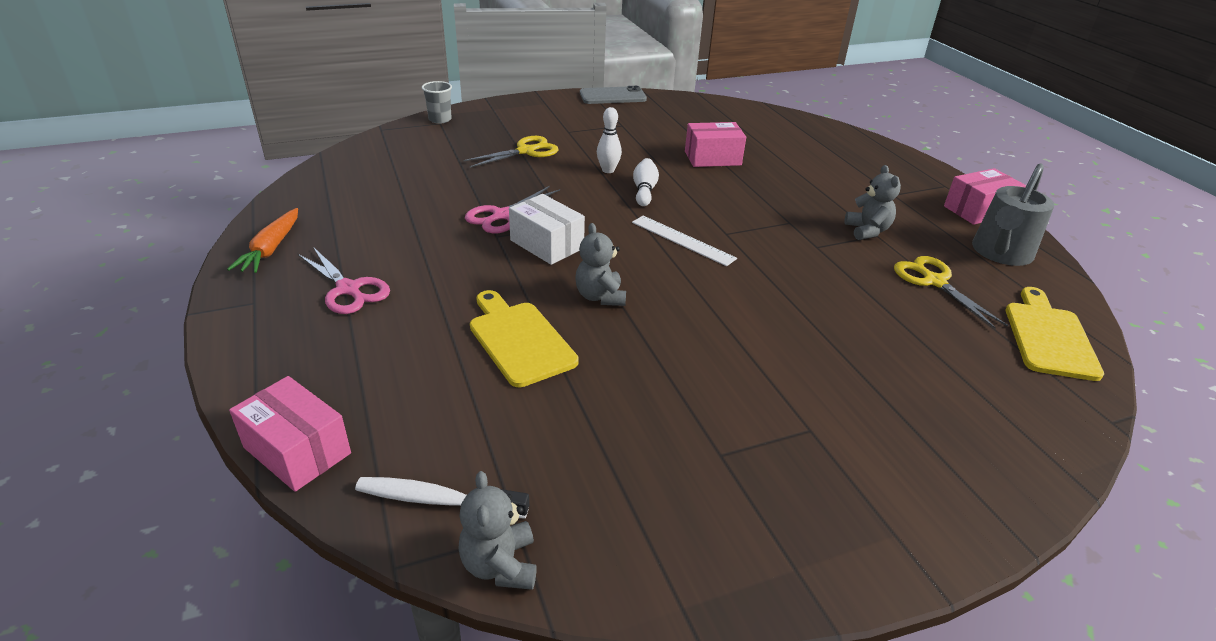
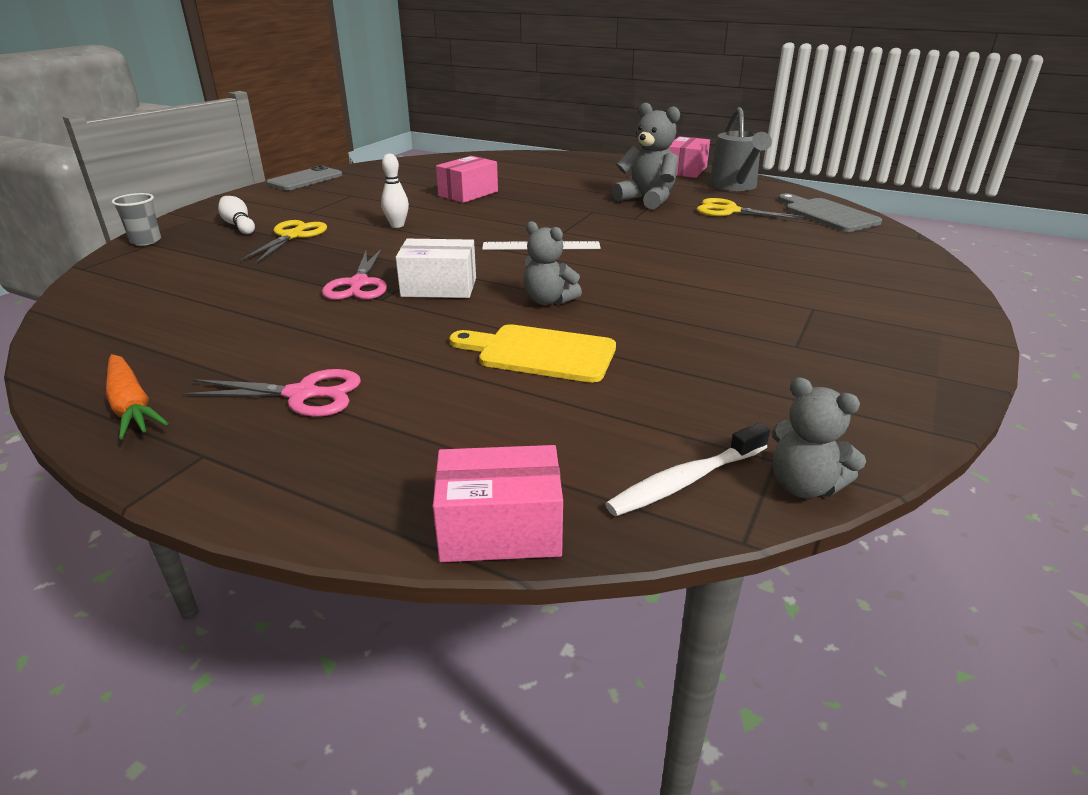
camera: 40 degrees left, 5 degrees down
white bowling pin [633,158,659,206] -> white bowling pin moved to [218,196,255,234]
grey teddy bear [844,165,901,240] -> grey teddy bear [612,103,680,209], size x1.53
yellow cutting board [1006,287,1104,381] -> grey cutting board [778,193,882,232]

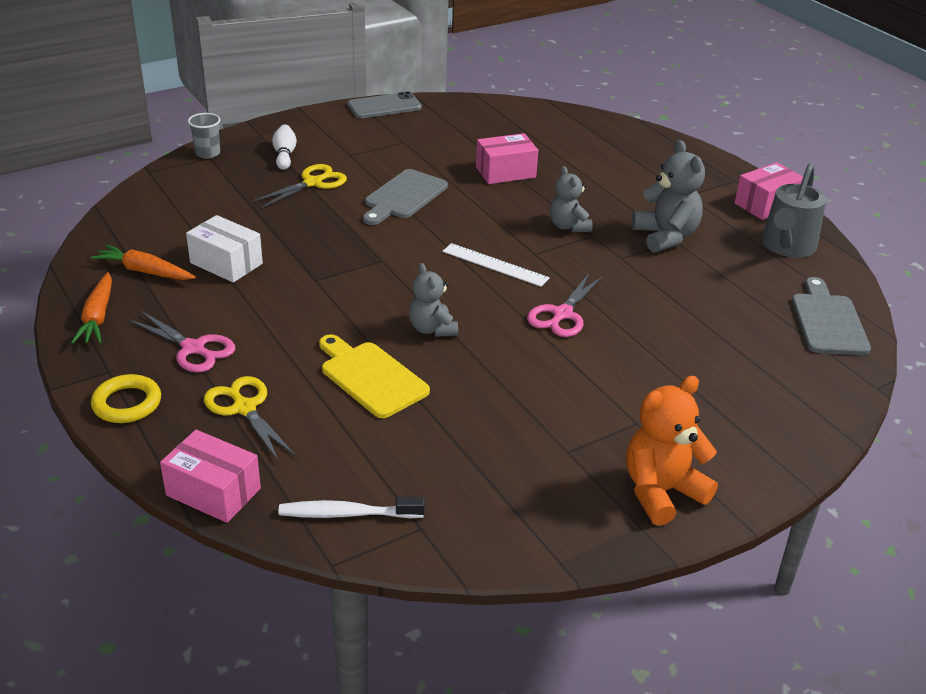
camera: 30 degrees right, 5 degrees up
pink scissors [322,248,387,300] -> pink scissors moved to [527,273,603,337]
white bowling pin [381,154,409,228] -> grey cutting board [363,169,448,225]
white box [396,239,476,298] -> white box moved to [186,215,263,283]
yellow scissors [697,198,803,220] -> yellow scissors moved to [204,376,296,462]
grey teddy bear [771,377,866,498] -> grey teddy bear moved to [550,166,593,232]
none -> orange carrot [91,245,196,280]
none -> yellow ring [91,374,161,423]
none -> orange teddy bear [626,376,718,526]

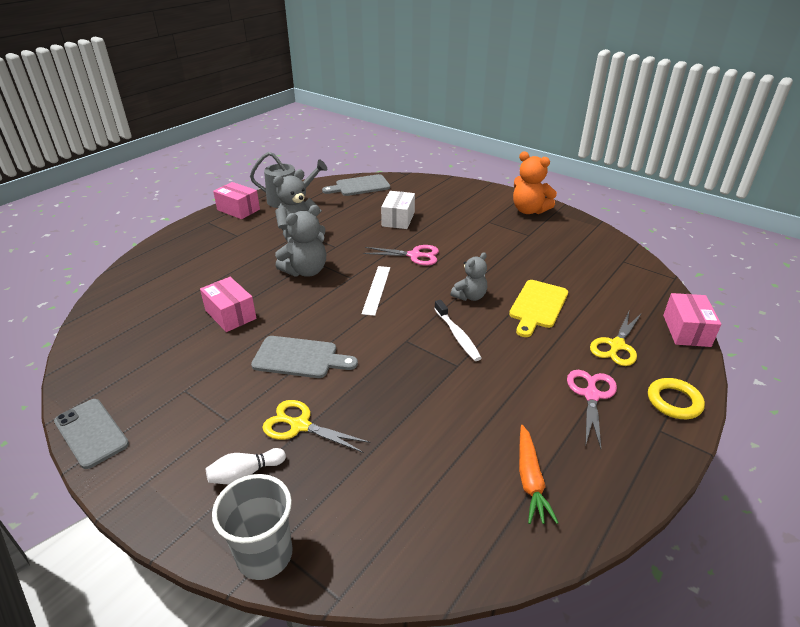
camera: 110 degrees left, 0 degrees up
orange carrot [71,272,112,344] -> none
white box [186,215,263,283] -> white box moved to [381,191,415,229]
grey cup [188,113,220,159] -> grey cup [212,474,293,580], size x1.64
white toothbrush [278,497,425,519] -> white toothbrush moved to [434,300,482,361]
grey teddy bear [550,166,593,232] -> grey teddy bear [275,205,326,277], size x1.53

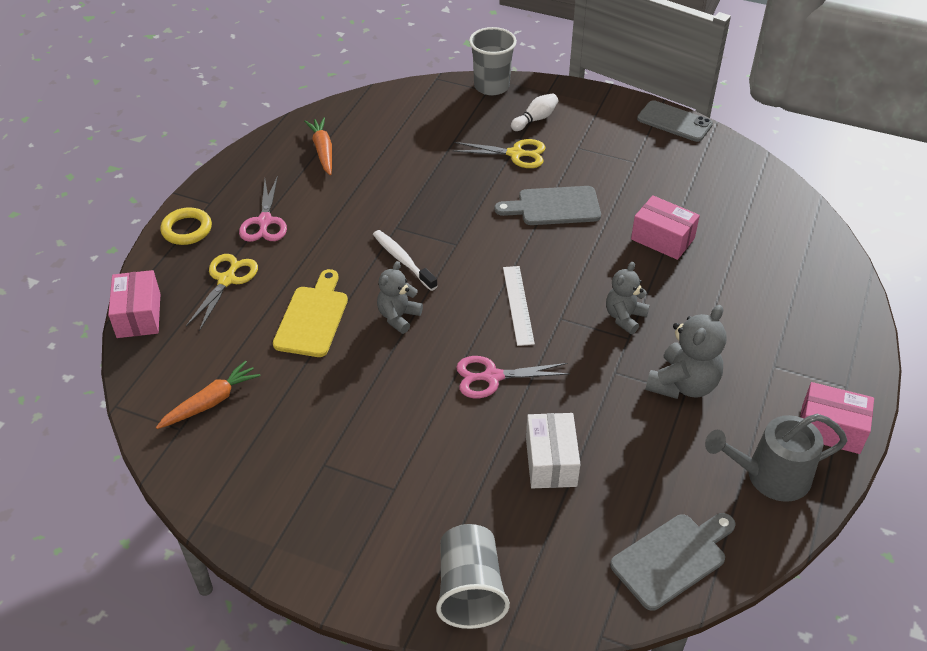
camera: 165 degrees right, 10 degrees up
grey teddy bear [275,205,326,277] -> grey teddy bear [606,262,650,334], size x0.65
orange teddy bear [513,152,557,214] -> none
none -> orange carrot [156,360,261,429]
none -> grey cup [436,524,510,629]

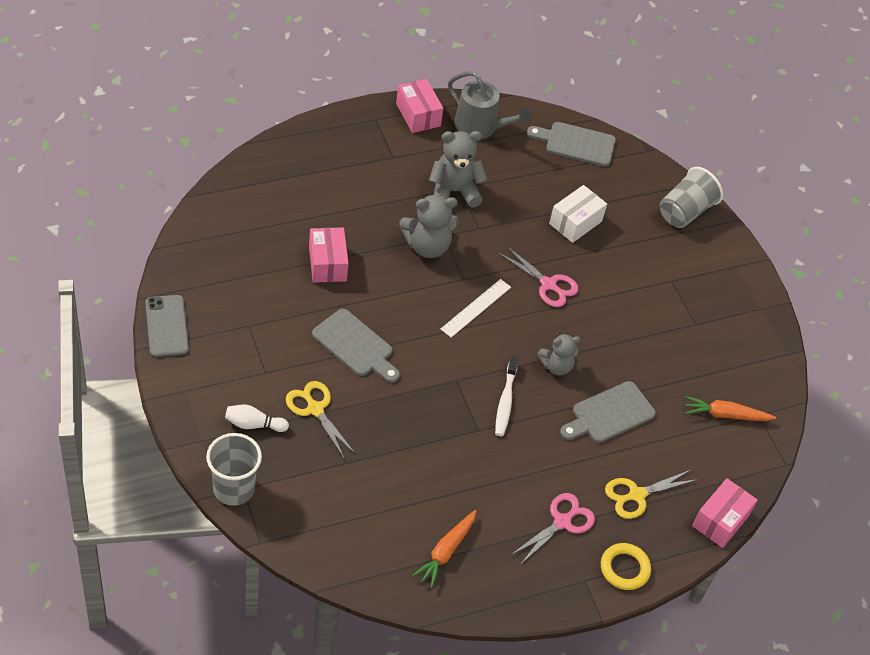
camera: 140 degrees left, 5 degrees up
yellow cutting board [273,269,348,357] -> grey cutting board [560,381,656,443]
grey teddy bear [606,262,650,334] -> grey teddy bear [400,194,459,258], size x1.53

